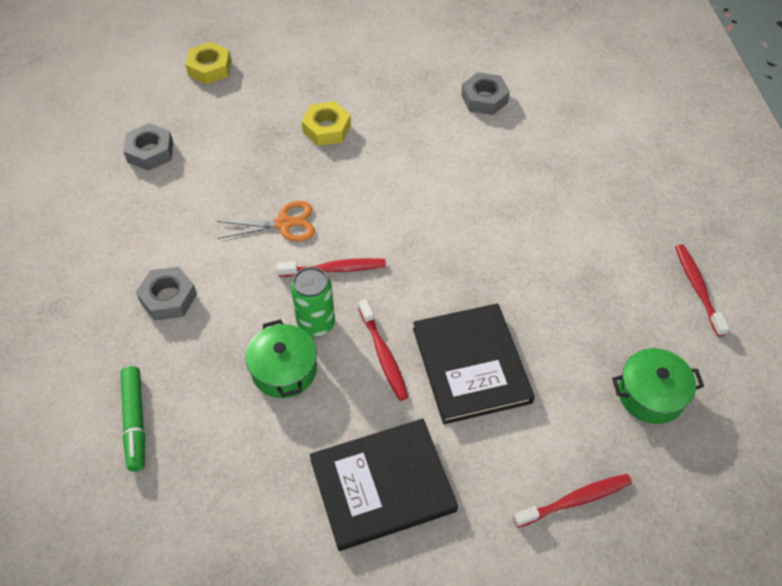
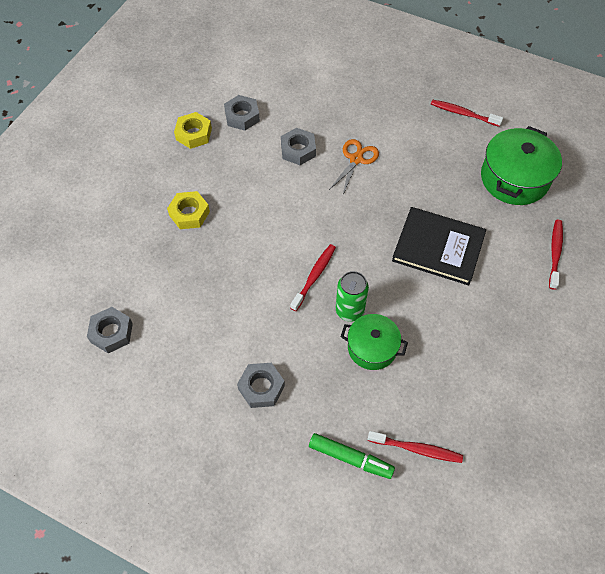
camera: 55 degrees left, 5 degrees up
yellow nut [185,42,231,84] -> yellow nut moved to [174,112,212,149]
orange scissors [217,201,315,242] -> orange scissors moved to [329,139,379,194]
black book [310,419,458,551] -> none
red toothbrush [358,299,408,401] -> red toothbrush moved to [368,431,463,463]
green pot [612,348,704,424] -> green pot [481,126,562,205], size x1.59
none -> grey nut [281,128,316,165]

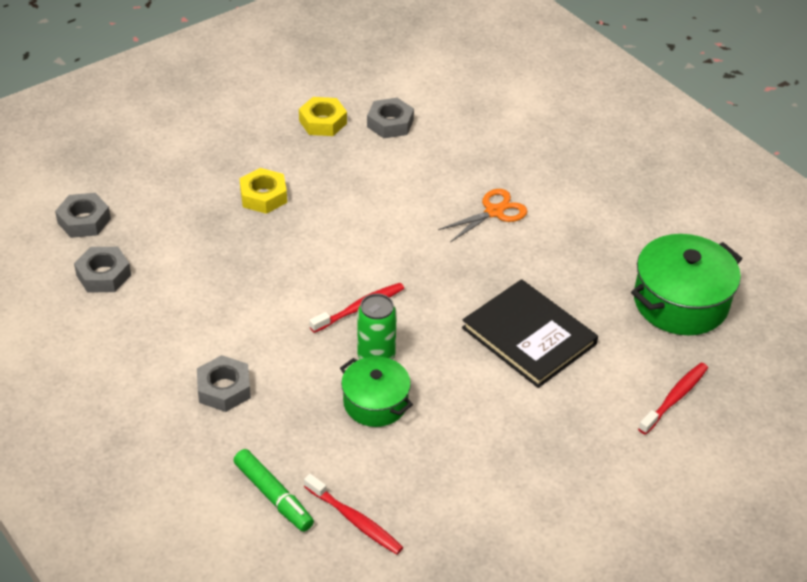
camera: 25 degrees right, 15 degrees down
grey nut [281,128,316,165] -> grey nut moved to [55,193,111,238]
red toothbrush [431,100,503,127] -> none

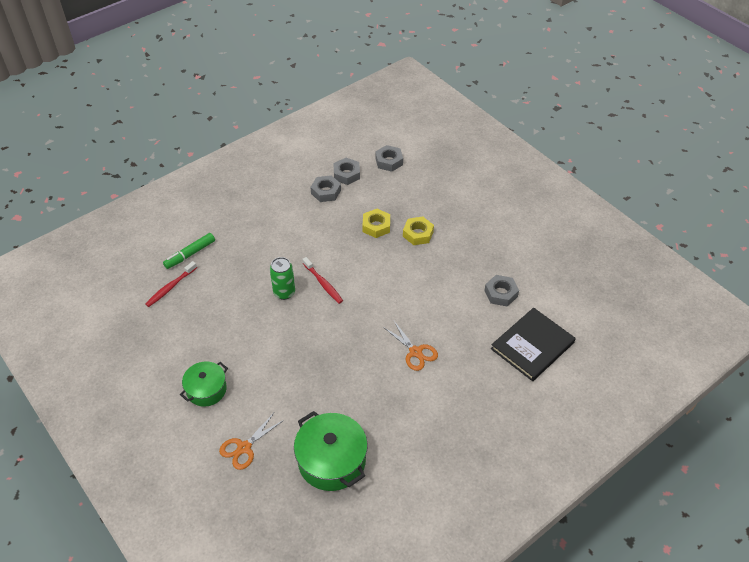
camera: 90 degrees right, 5 degrees up
grey nut [197,355,251,412] -> grey nut moved to [311,175,341,202]
yellow nut [299,97,347,136] -> yellow nut moved to [363,209,390,238]
green pot [340,356,413,427] -> green pot moved to [180,361,228,407]
black book [462,279,598,388] -> black book moved to [491,308,575,381]
red toothbrush [638,362,708,435] -> orange scissors [219,413,284,470]

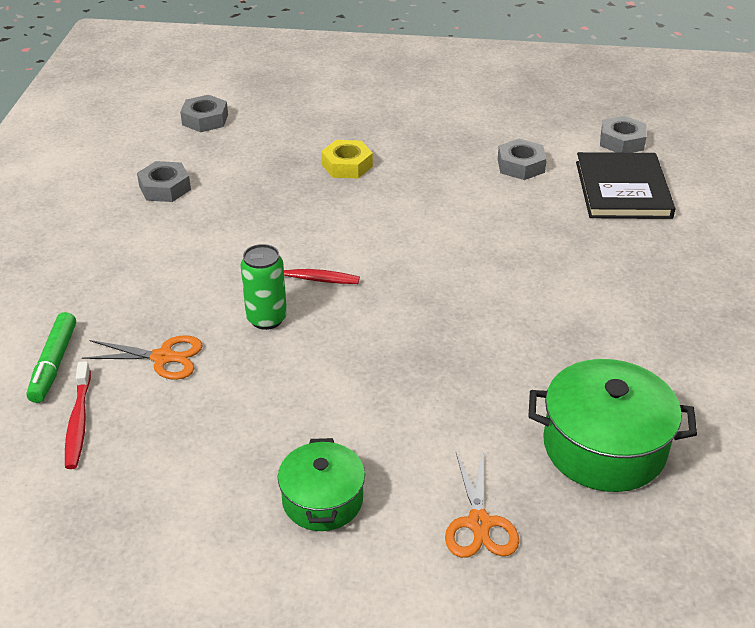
camera: 45 degrees left, 10 degrees down
grey nut [333,158,360,185] -> grey nut moved to [600,116,647,153]
yellow nut [363,209,390,238] -> none
orange scissors [383,321,438,371] -> orange scissors moved to [82,335,203,380]

